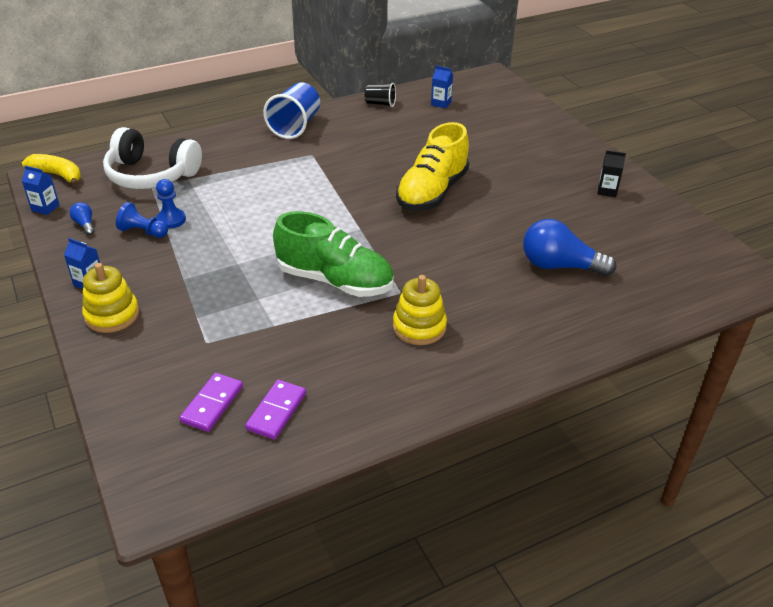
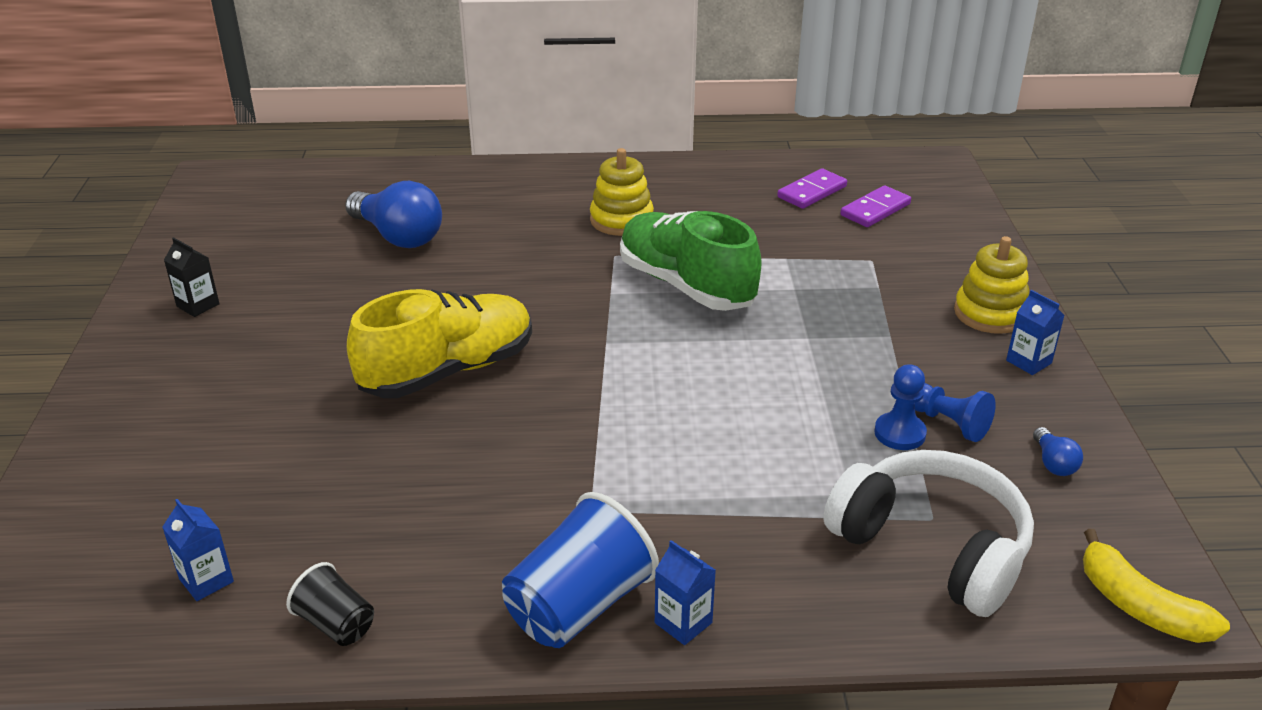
camera: 155 degrees left, 5 degrees down
blue carton [22,166,60,215] -> blue carton moved to [655,540,716,645]

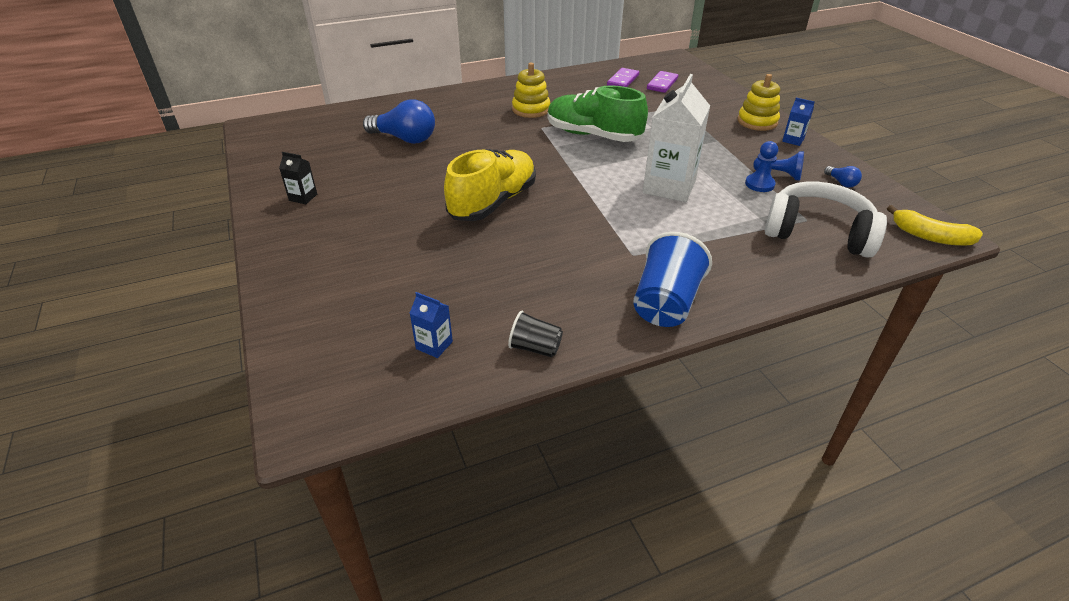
camera: 20 degrees left, 5 degrees up
blue carton [655,540,716,645] -> none
none -> white carton [643,74,710,202]

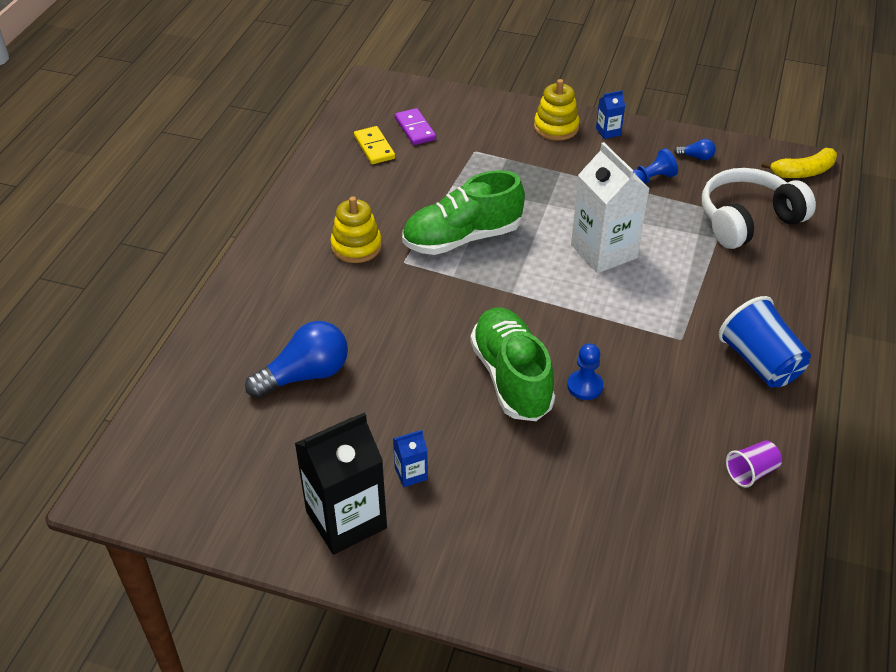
camera: 50 degrees left, 5 degrees up
black carton [279,152,317,204] -> black carton [294,413,387,555], size x2.24
blue carton [410,292,453,358] -> blue carton moved to [393,430,428,487]
yellow shoe [444,149,536,221] -> green shoe [470,307,555,421]
black cup [508,311,563,357] -> purple cup [726,441,782,488]
purple domino [607,68,639,87] -> yellow domino [354,126,395,164]
blue pawn [745,141,778,192] -> blue pawn moved to [567,343,603,400]

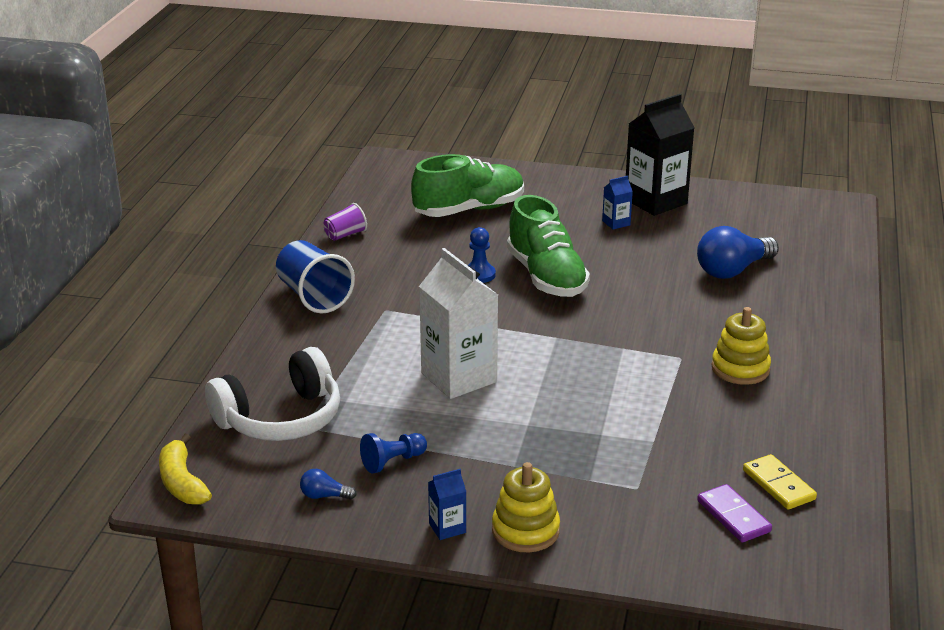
camera: 175 degrees right, 15 degrees down
green shoe [402,170,525,255] -> green shoe moved to [411,154,524,217]
yellow banana [761,148,837,178] -> yellow banana turned 90 degrees counterclockwise [159,434,212,504]

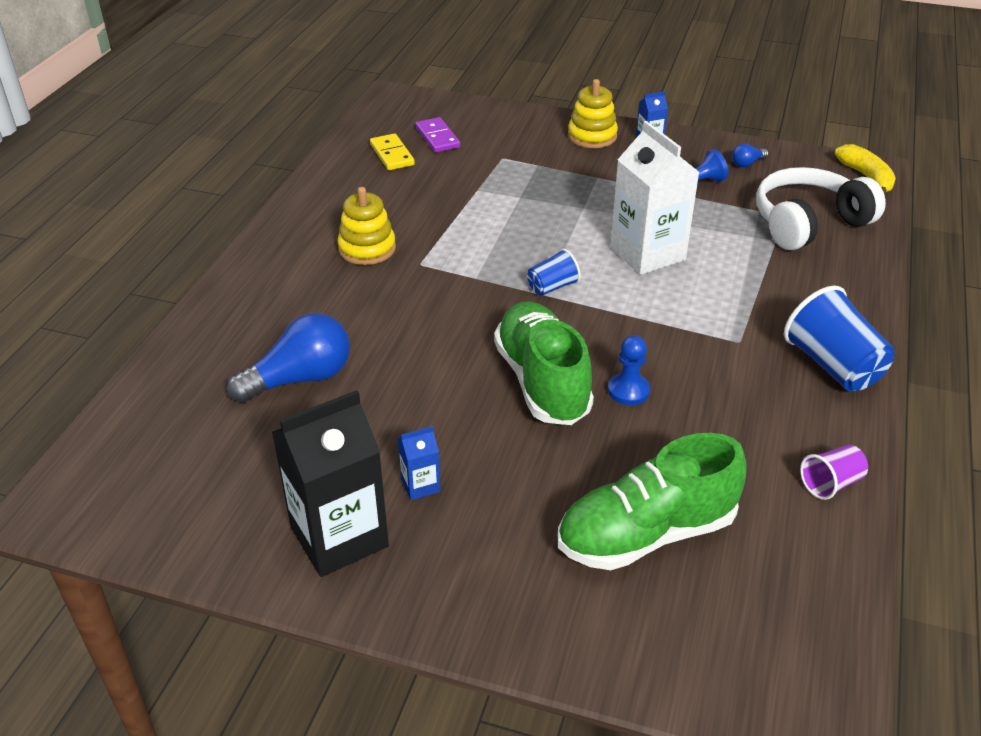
camera: 175 degrees left, 10 degrees up
blue light bulb [300,469,357,500] -> blue light bulb turned 135 degrees clockwise [732,143,769,167]
none -> blue cup [527,249,581,296]

